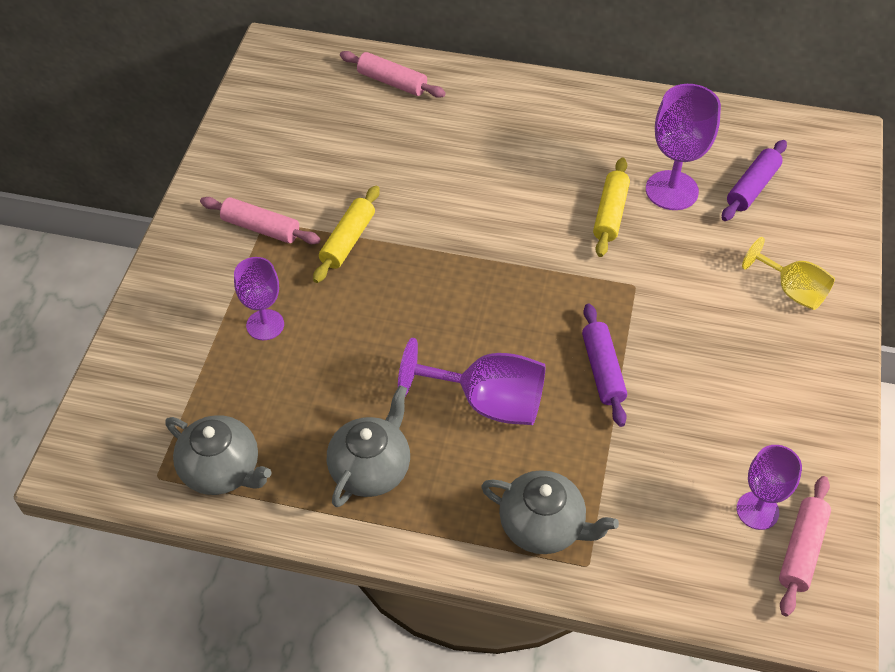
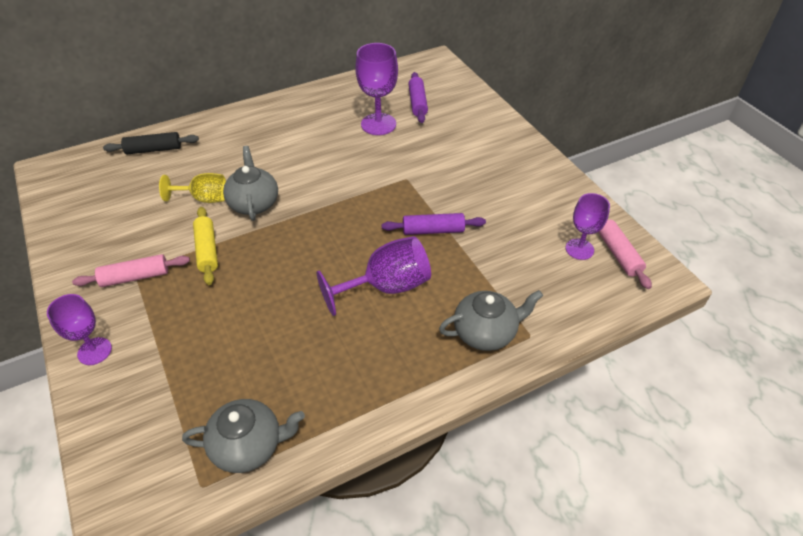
camera: 40 degrees left, 5 degrees down
purple goblet [234,257,284,340] -> purple goblet moved to [47,294,112,365]
grey teapot [327,385,410,507] -> grey teapot moved to [223,146,278,221]
pink rolling pin [340,51,446,98] -> black rolling pin [103,132,199,154]
purple rolling pin [582,304,627,427] -> purple rolling pin turned 45 degrees counterclockwise [382,213,486,235]
yellow rolling pin [593,158,630,257] -> none
yellow goblet [742,237,835,310] -> yellow goblet moved to [159,173,226,203]

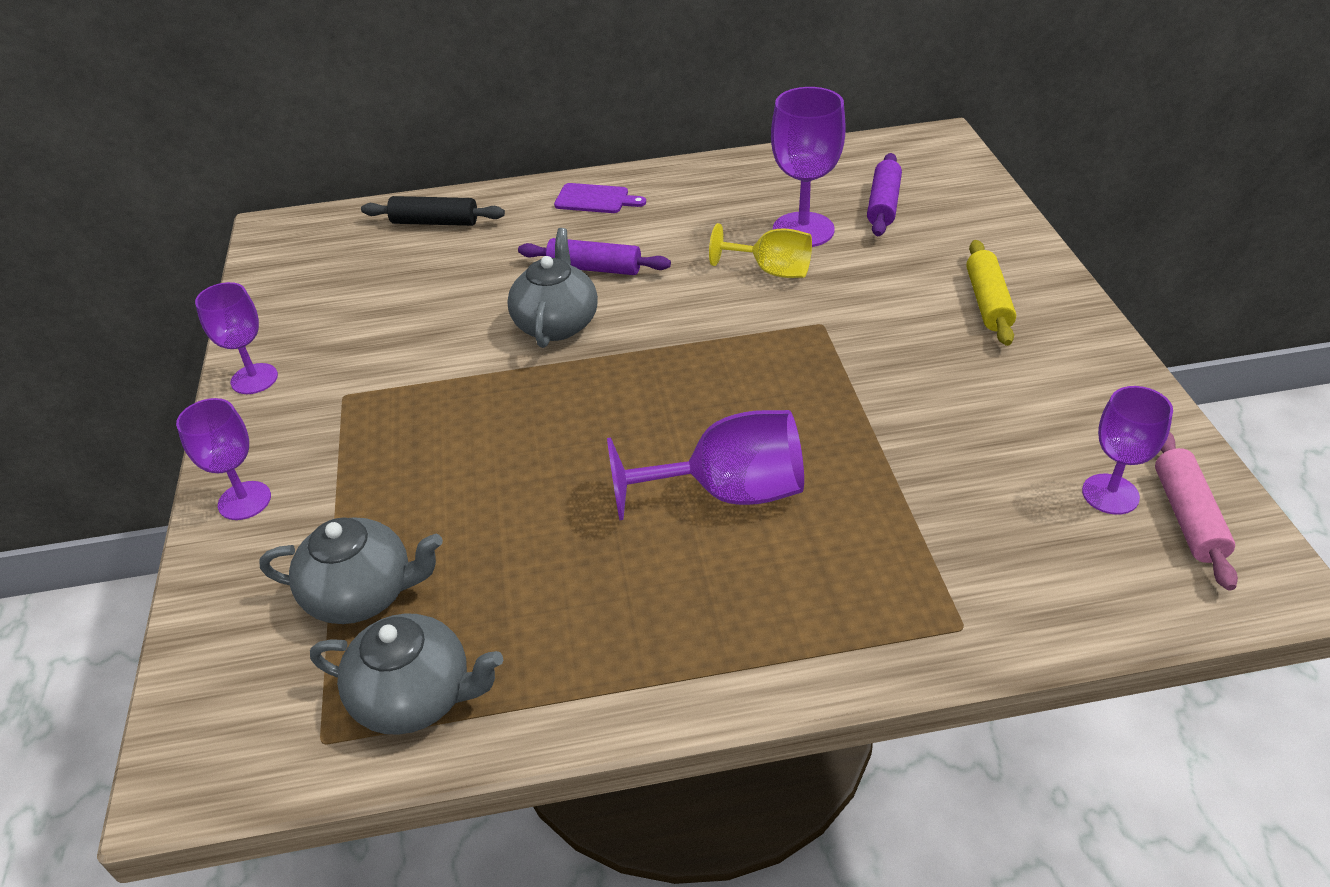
camera: 20 degrees right, 5 degrees down
pink rolling pin [72,254,190,287] -> none
yellow goblet [159,173,226,203] -> yellow goblet moved to [709,223,812,278]
yellow rolling pin [193,207,218,285] -> yellow rolling pin moved to [966,240,1016,346]
purple rolling pin [382,213,486,235] -> purple rolling pin moved to [518,238,671,275]
grey teapot [439,290,543,351] -> grey teapot moved to [259,517,443,624]
none -> purple goblet [195,282,278,394]
none -> purple cutting board [554,183,646,213]

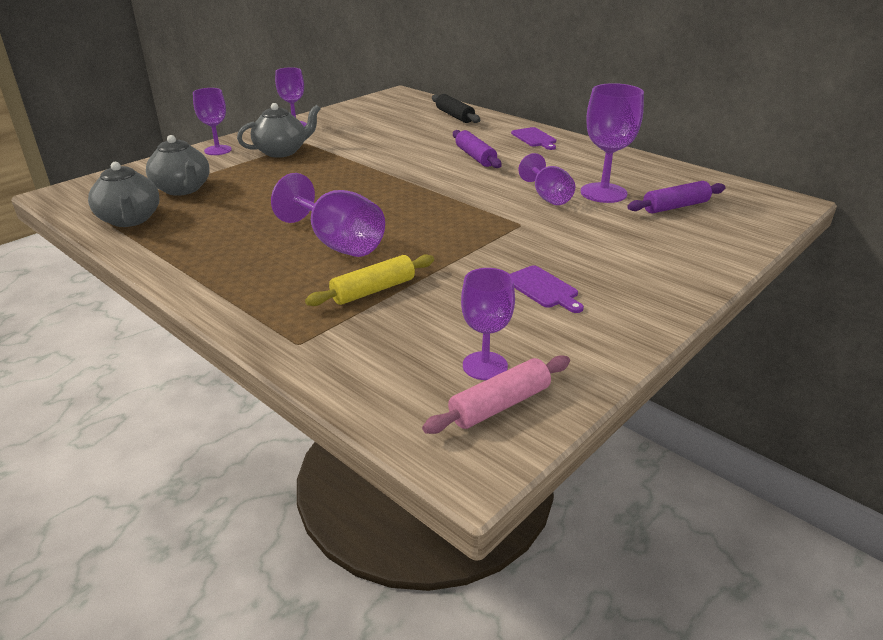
camera: 50 degrees right, 10 degrees down
grey teapot [507,228,598,348] -> grey teapot moved to [237,103,321,158]
yellow goblet [709,223,812,278] -> purple goblet [518,153,575,205]
yellow rolling pin [966,240,1016,346] -> yellow rolling pin moved to [305,254,434,306]
none -> purple cutting board [510,265,584,313]

